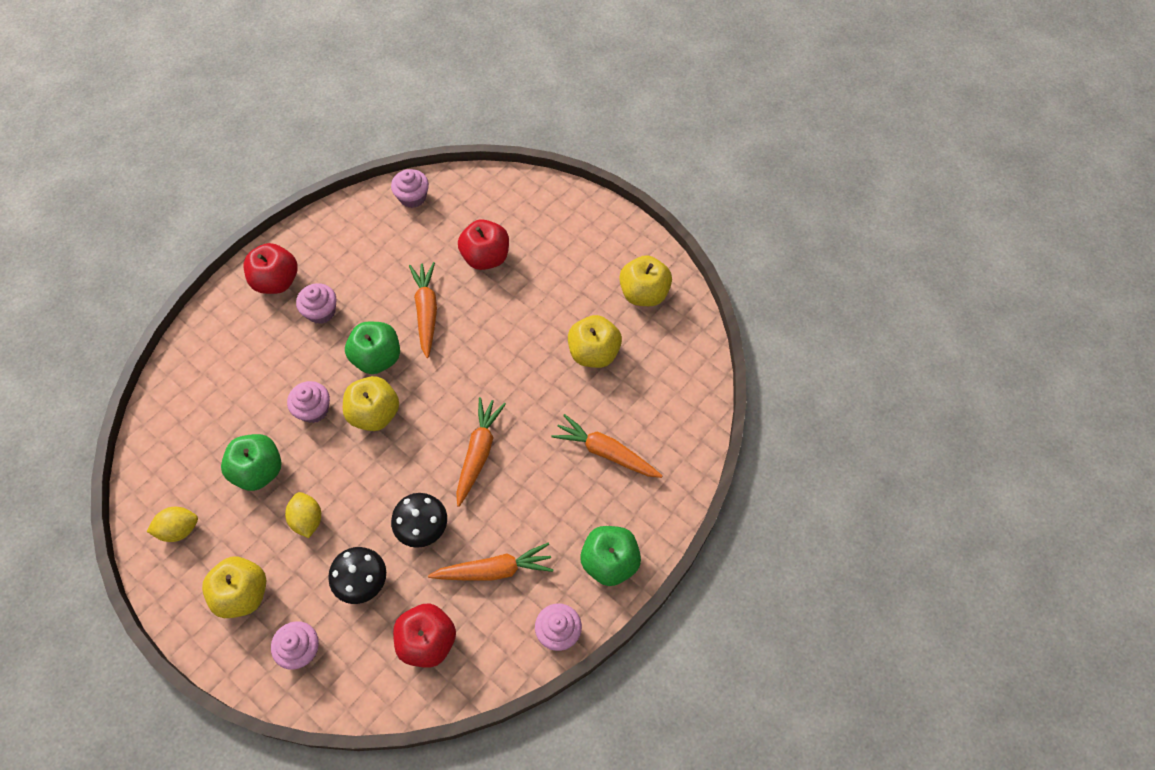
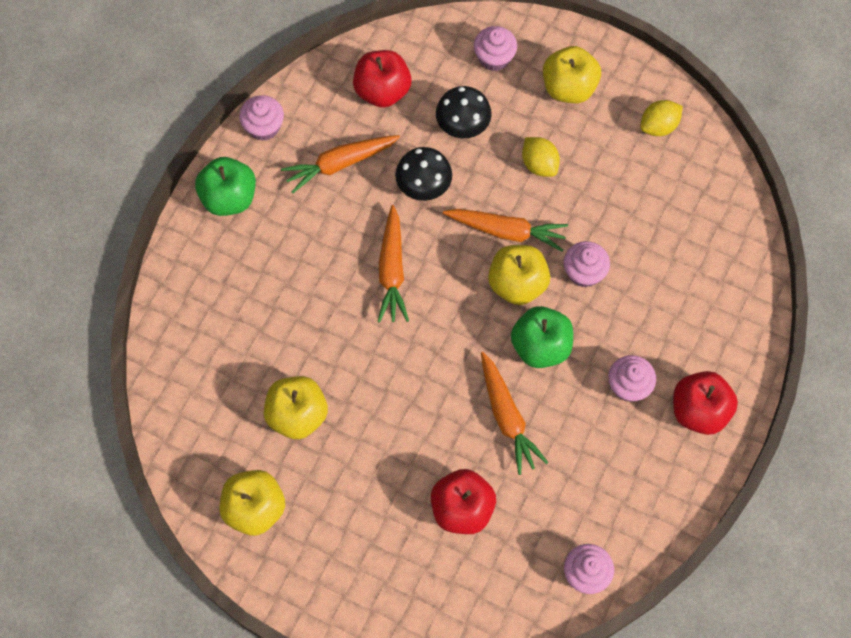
camera: 165 degrees right, 5 degrees up
green apple [221,434,282,491] -> none
orange carrot [552,414,662,478] -> orange carrot moved to [443,209,568,251]

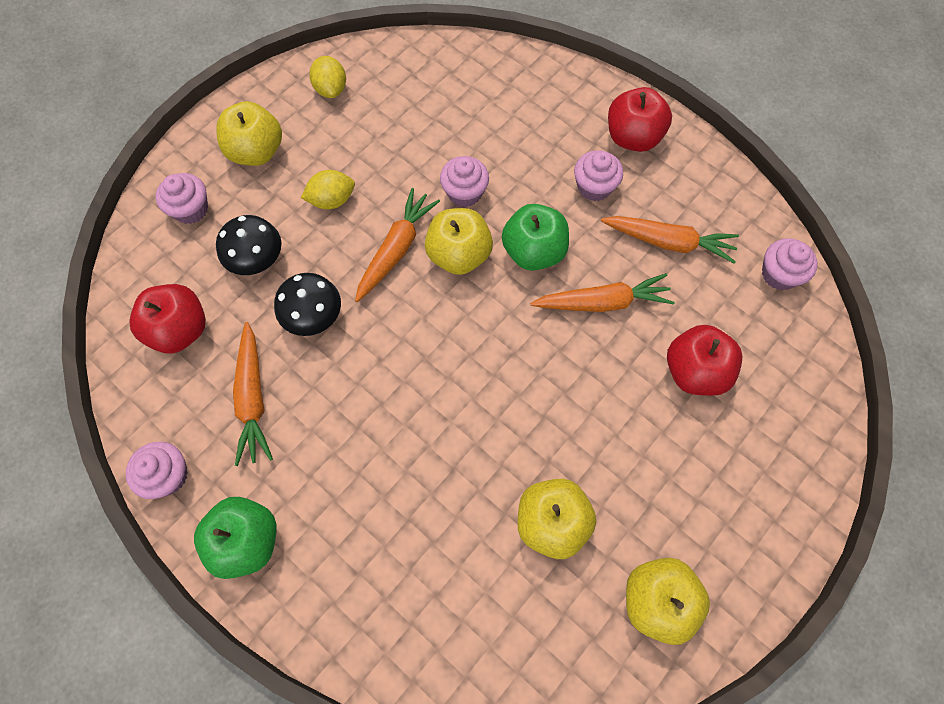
camera: 75 degrees left, 0 degrees up
orange carrot [377,205,409,323] -> orange carrot moved to [601,216,739,264]

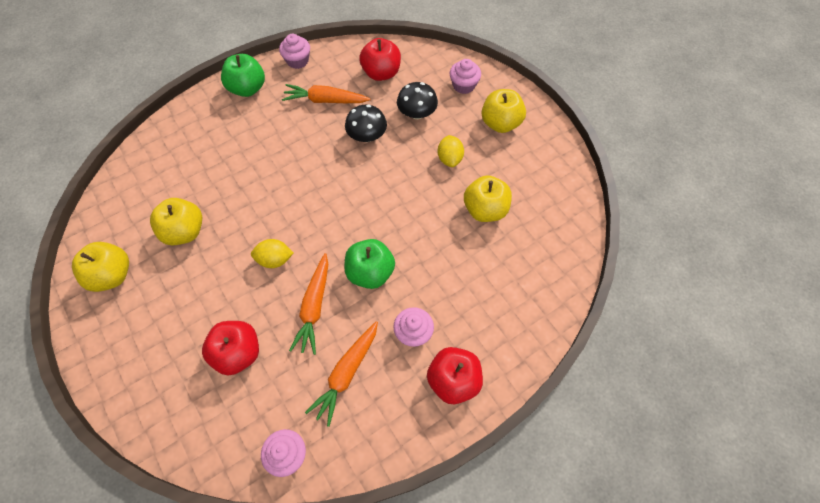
camera: 105 degrees right, 5 degrees down
yellow lemon [309,56,346,98] -> yellow lemon moved to [251,239,293,268]
orange carrot [355,188,440,302] -> none
yellow apple [425,208,493,275] -> yellow apple moved to [464,175,512,222]
pink cupcake [440,156,489,207] -> none

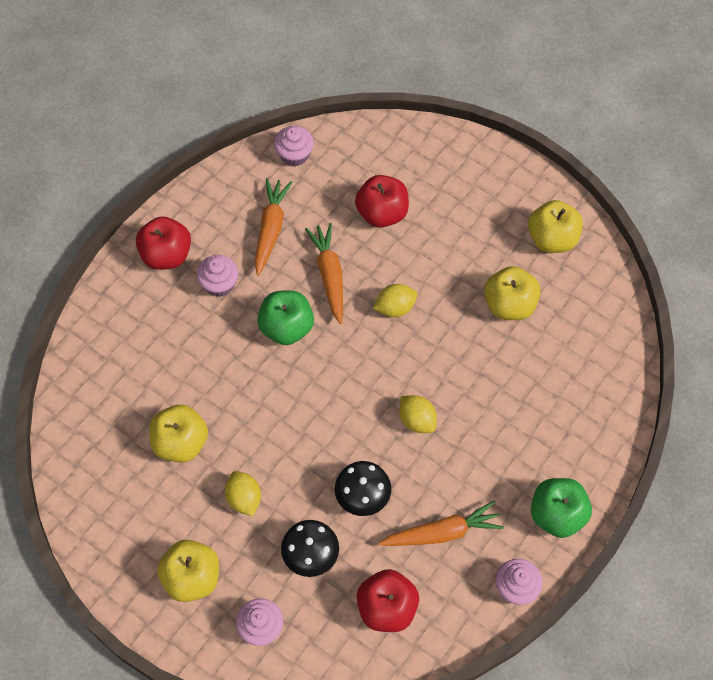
camera: 160 degrees right, 0 degrees up
none -> yellow lemon [399,395,437,433]

